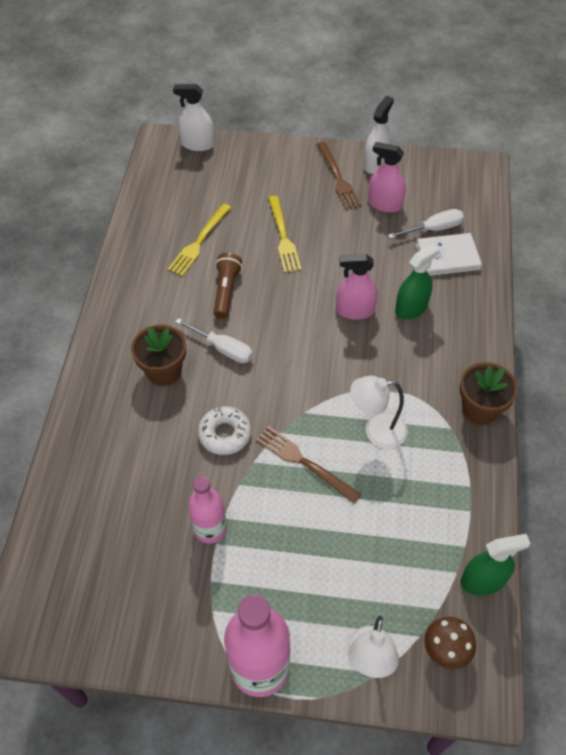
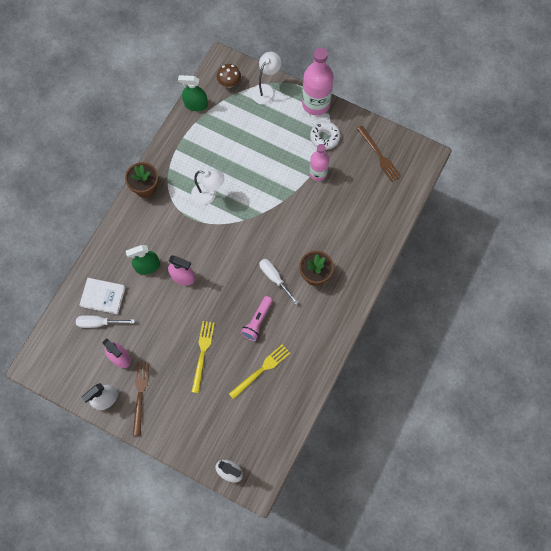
camera: 160 degrees left, 15 degrees up
white donut [198,406,251,455] -> white donut moved to [310,121,340,150]
brown flashlight [213,253,242,319] -> pink flashlight [241,296,273,341]
brown fork [256,426,361,503] -> brown fork moved to [357,125,402,182]

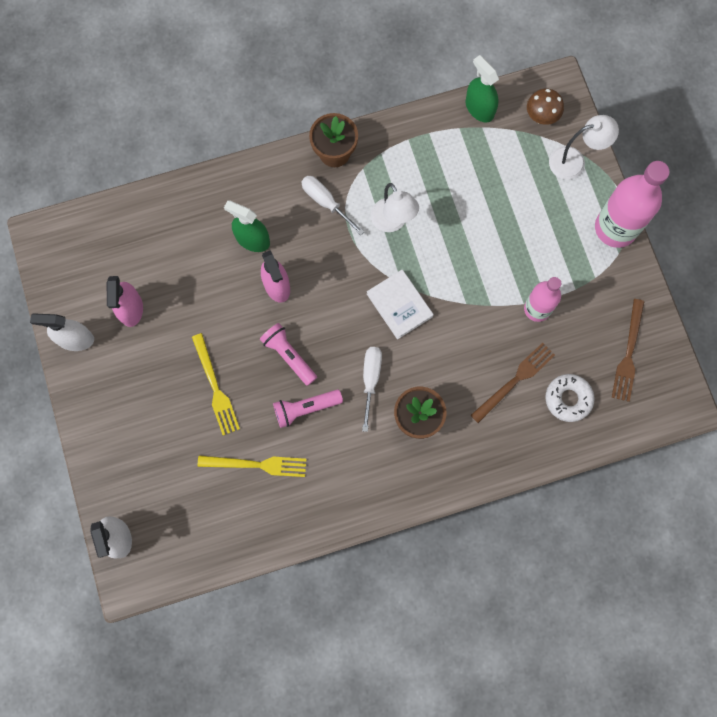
camera: 45 degrees right, 5 degrees up
white screwdriver [76,315,135,328] -> white screwdriver moved to [301,176,364,235]
white book [79,278,126,315] -> white book moved to [367,270,434,340]
brown fork [133,362,149,436] -> brown fork moved to [470,343,555,423]
yellow fork [191,321,215,393] -> yellow fork turned 105 degrees clockwise [192,333,240,435]
white donut [310,121,340,150] -> white donut moved to [546,374,594,422]
none -> pink flashlight [260,323,317,386]

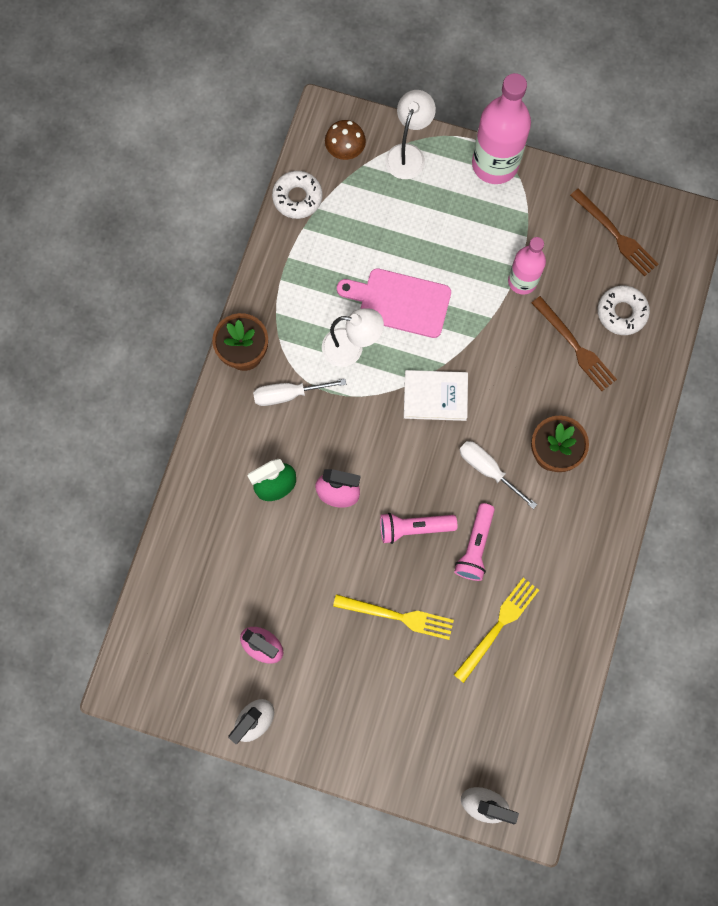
camera: 55 degrees left, 0 degrees up
green spray bottle [466,55,499,123] -> white donut [272,171,323,219]
brown fork [470,343,555,423] -> brown fork turned 150 degrees clockwise [532,296,617,391]
none -> pink cutting board [337,268,451,338]

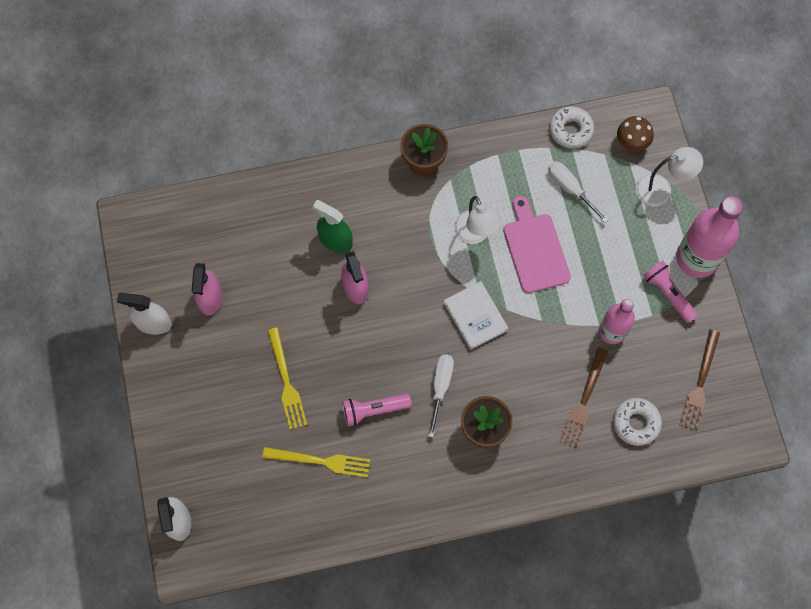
camera: 60 degrees right, 5 degrees down
white screwdriver [253,379,346,406] -> white screwdriver moved to [548,161,608,223]
pink flashlight [380,513,457,544] -> pink flashlight moved to [643,261,698,323]

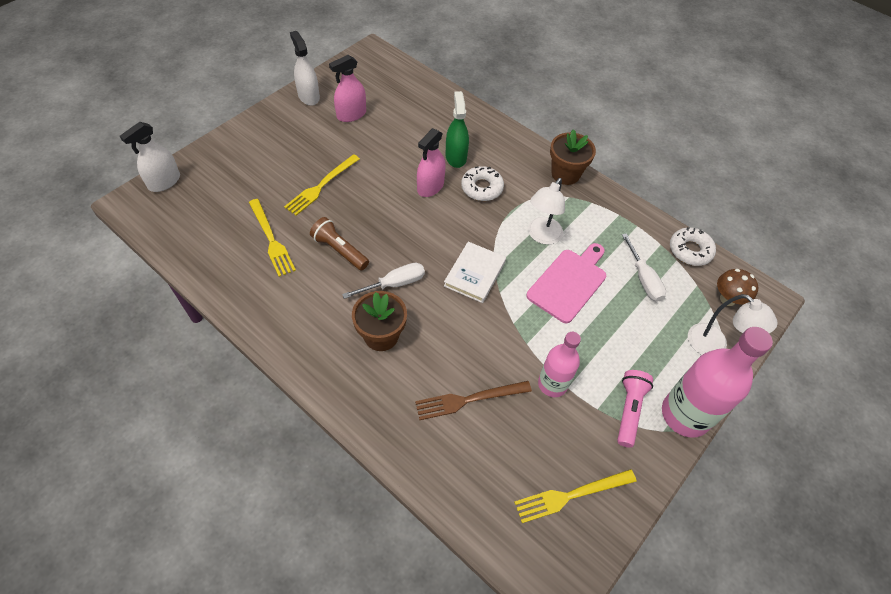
camera: 50 degrees right, 15 degrees down
pink flashlight [342,394,412,426] -> brown flashlight [310,217,369,270]
white screwdriver [548,161,608,223] -> white screwdriver turned 150 degrees clockwise [622,233,666,301]
white donut [613,398,662,446] -> white donut moved to [461,166,504,201]
brown fork [680,330,720,431] -> yellow fork [514,469,637,523]

